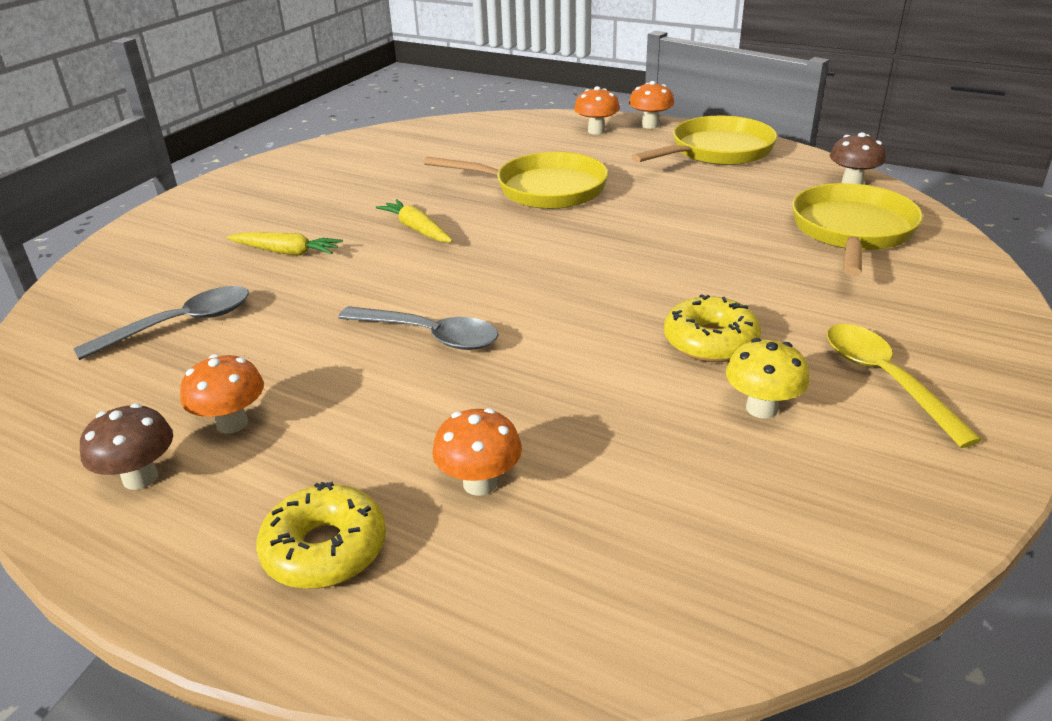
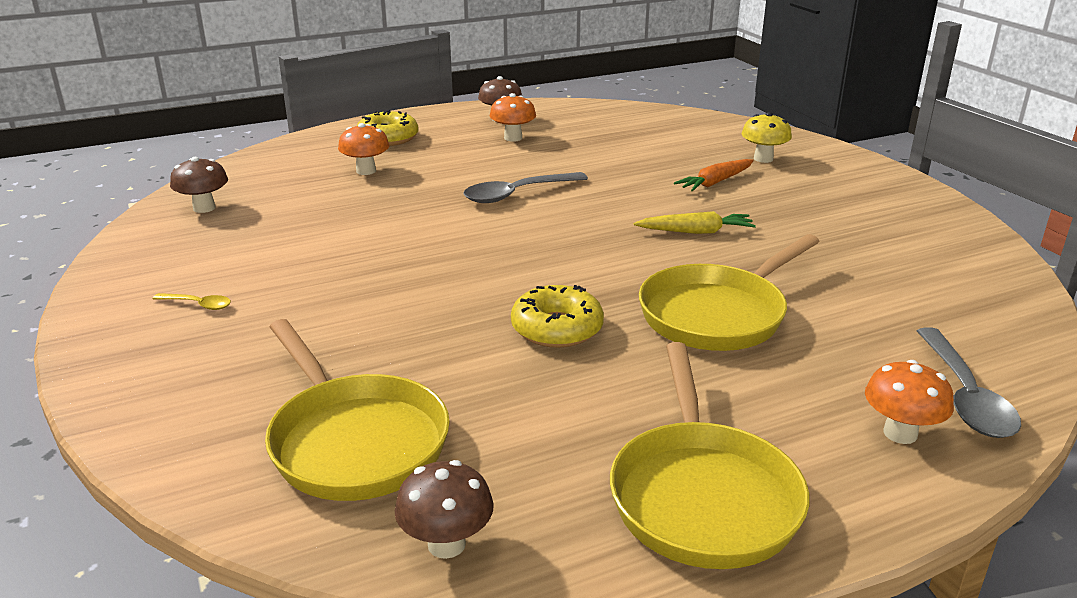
camera: 125 degrees right, 5 degrees down
grey spoon [74,286,249,360] -> grey spoon moved to [917,327,1021,438]
yellow carrot [227,232,343,255] -> orange carrot [674,159,754,192]
orange mushroom [629,81,674,129] -> none
yellow donut [664,294,761,362] -> yellow donut moved to [511,285,604,348]
yellow mushroom [726,338,810,419] -> yellow mushroom moved to [742,112,792,163]
yellow spoon [827,324,982,448] -> yellow spoon [153,293,231,310], size x0.50
none -> brown mushroom [170,157,228,213]

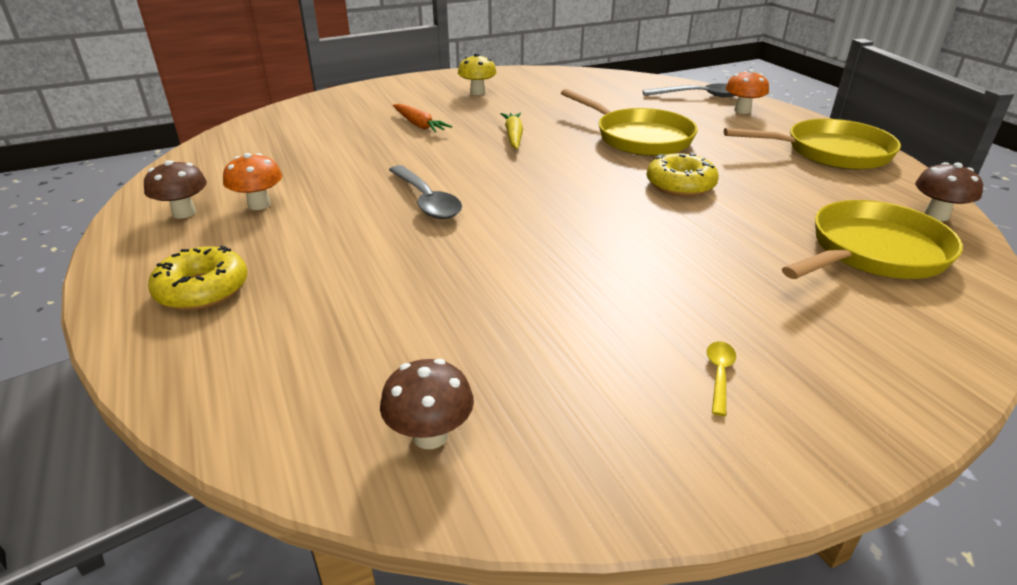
camera: 90 degrees left, 5 degrees up
orange mushroom [338,123,389,175] -> none
yellow mushroom [742,112,792,163] -> yellow mushroom moved to [458,53,497,95]

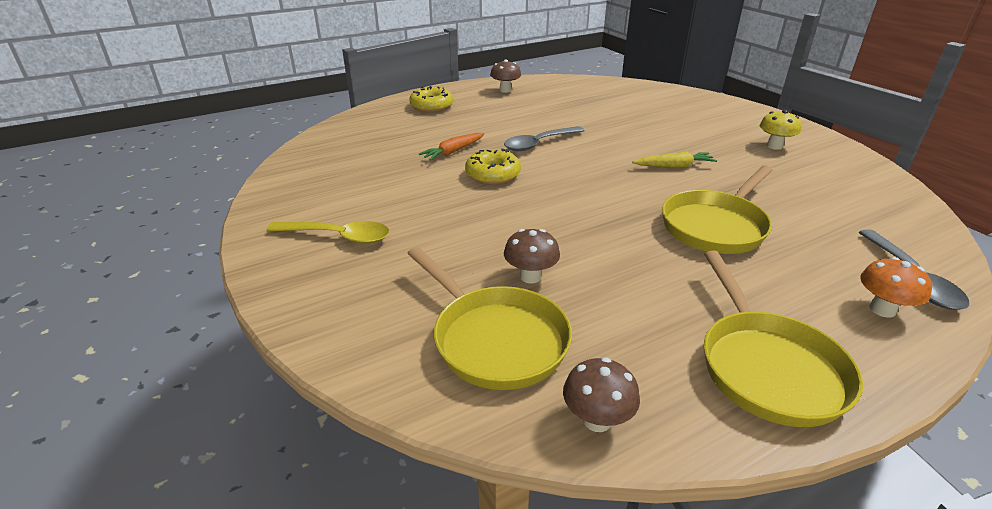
camera: 85 degrees right, 0 degrees up
orange mushroom [223,153,282,210] -> none
brown mushroom [380,359,474,449] -> brown mushroom moved to [504,229,560,284]
orange carrot [393,104,452,132] -> orange carrot moved to [419,133,485,161]
yellow donut [647,152,719,197] -> yellow donut moved to [465,149,521,185]
yellow spoon [707,341,736,416] -> yellow spoon [267,221,390,244], size x2.00

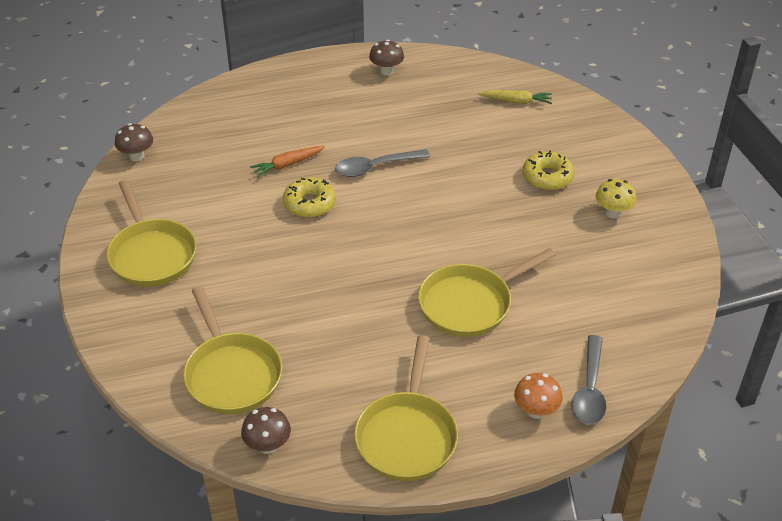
camera: 15 degrees right, 10 degrees up
yellow spoon [267,221,390,244] -> yellow pan [107,180,197,287]
yellow donut [409,86,453,112] -> yellow donut moved to [522,151,574,191]
brown mushroom [504,229,560,284] -> brown mushroom moved to [115,123,153,162]
yellow carrot [632,151,717,168] -> yellow carrot moved to [477,90,552,104]

